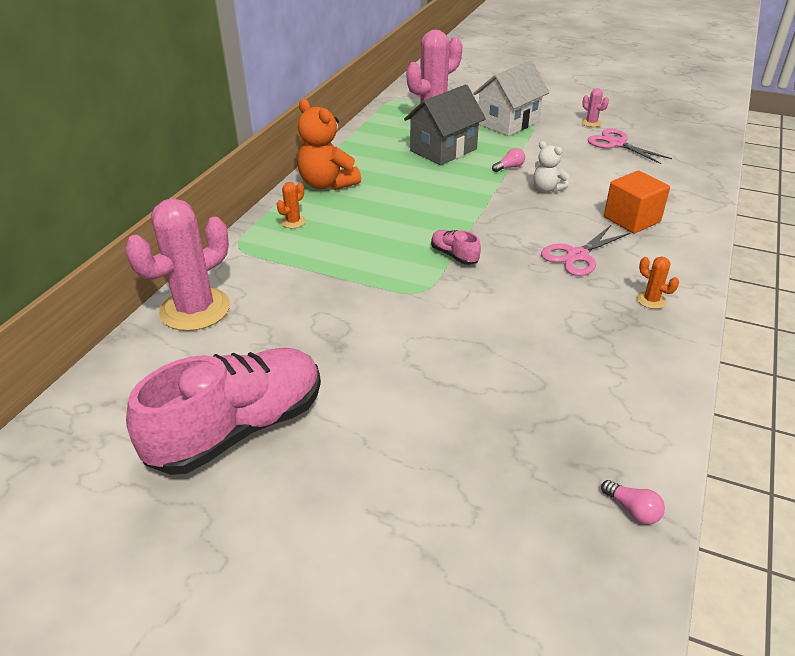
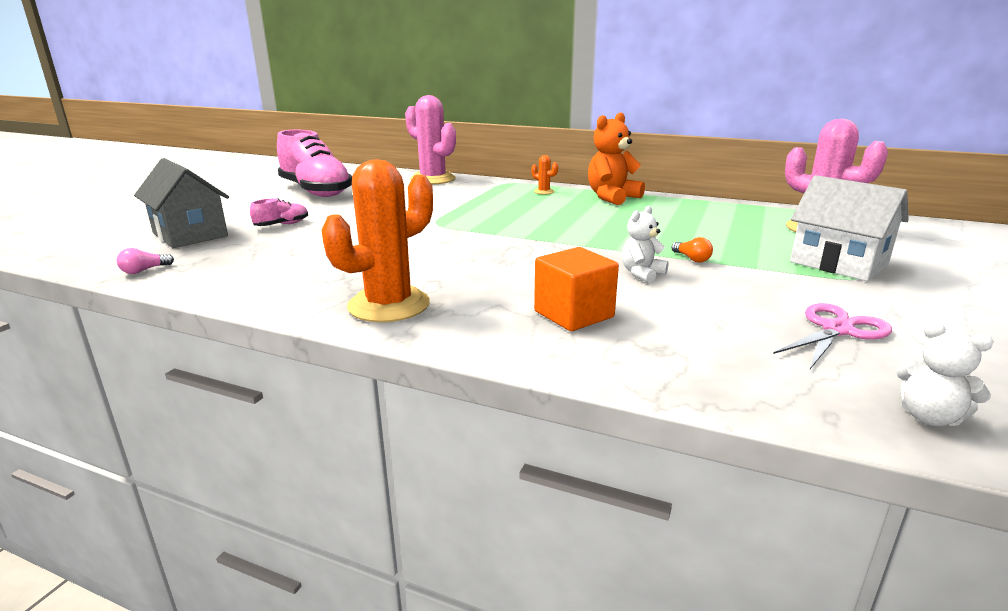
camera: 90 degrees right, 15 degrees down
grey house [404,84,486,165] -> grey house moved to [134,158,229,248]
pink shoe [431,230,481,265] -> pink shoe moved to [250,198,308,226]
pink light bulb [492,148,525,172] -> orange light bulb [672,237,713,262]
pink scissors [541,225,630,276] -> none
pink cactus [582,88,609,127] -> none
orange cactus [637,257,679,309] -> orange cactus [322,160,433,322], size x2.38
none -> white teddy bear [896,321,994,426]

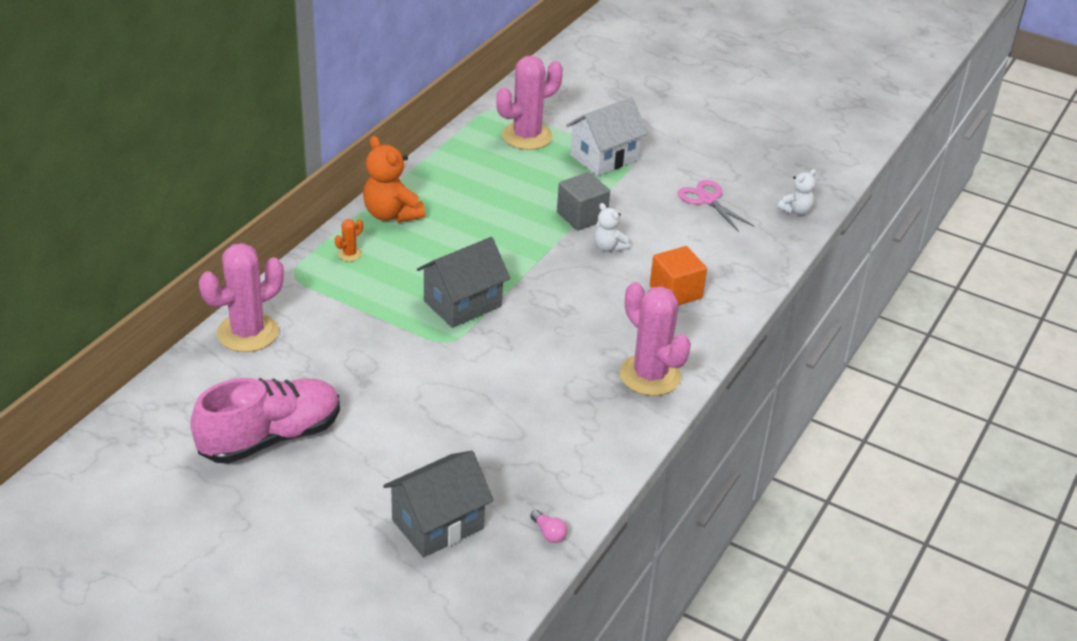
camera: 85 degrees left, 15 degrees up
pink shoe [250,198,308,226] -> none
orange cactus [322,160,433,322] -> pink cactus [620,282,691,396]
orange light bulb [672,237,713,262] -> grey cube [557,172,610,231]
none -> grey house [417,237,510,328]

